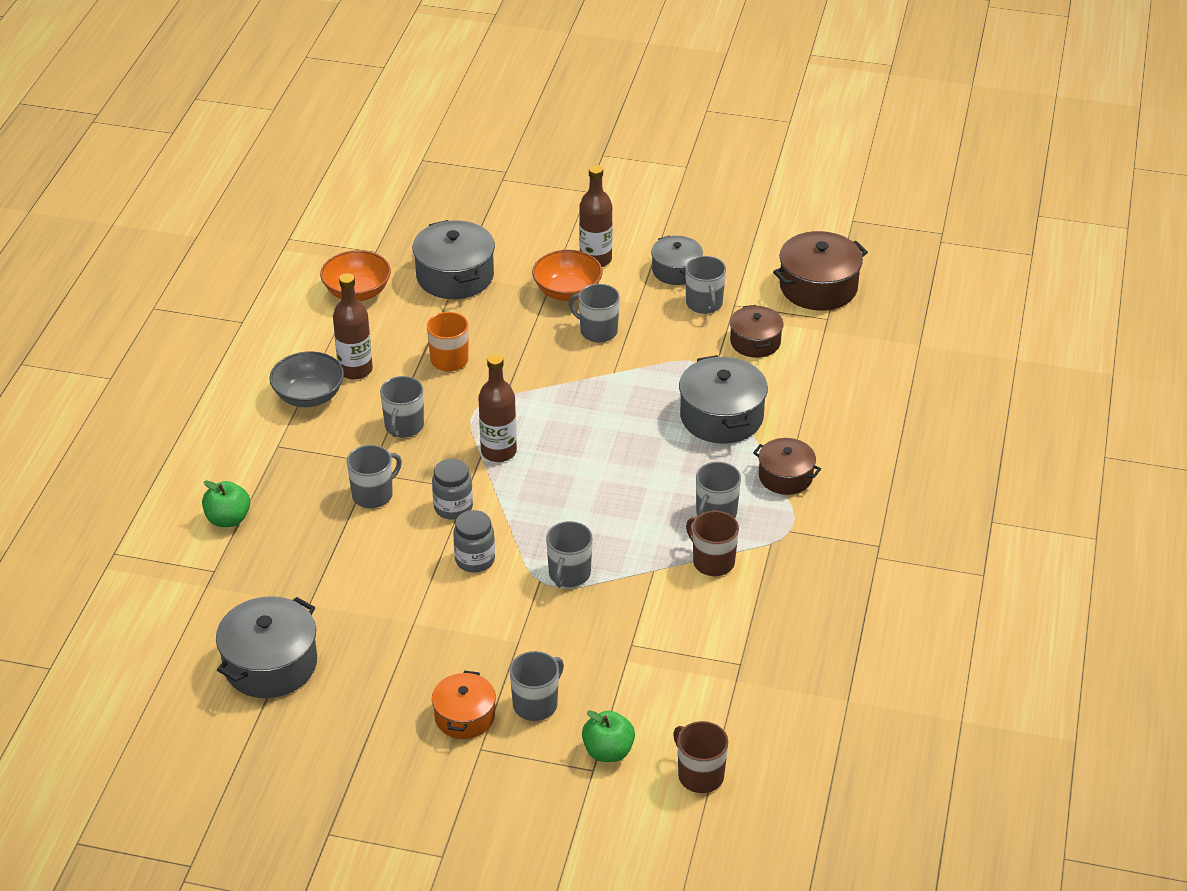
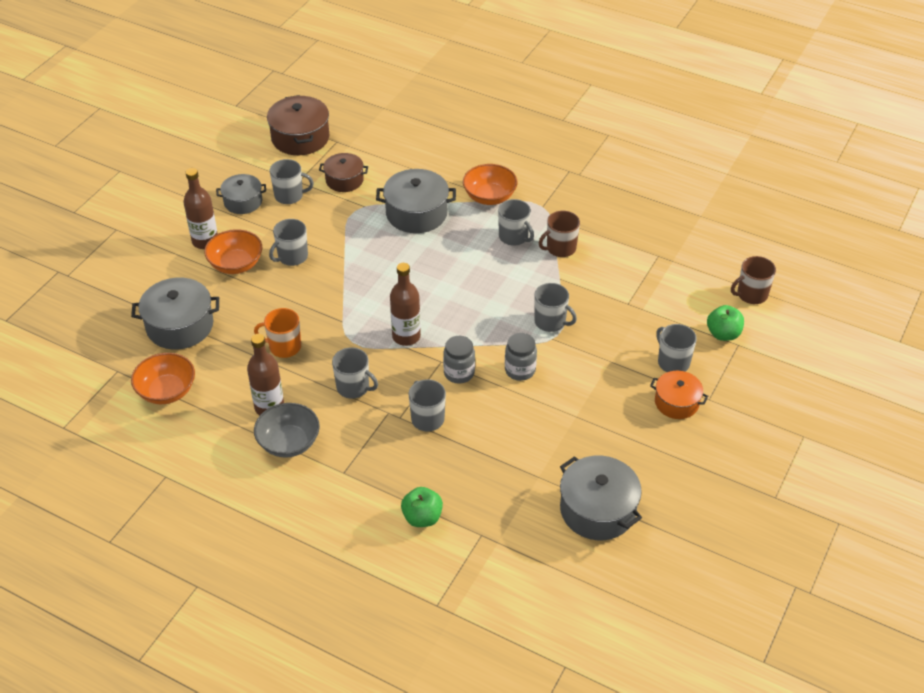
camera: 75 degrees left, 5 degrees up
brown pot [753,438,821,495] -> orange bowl [463,164,518,205]

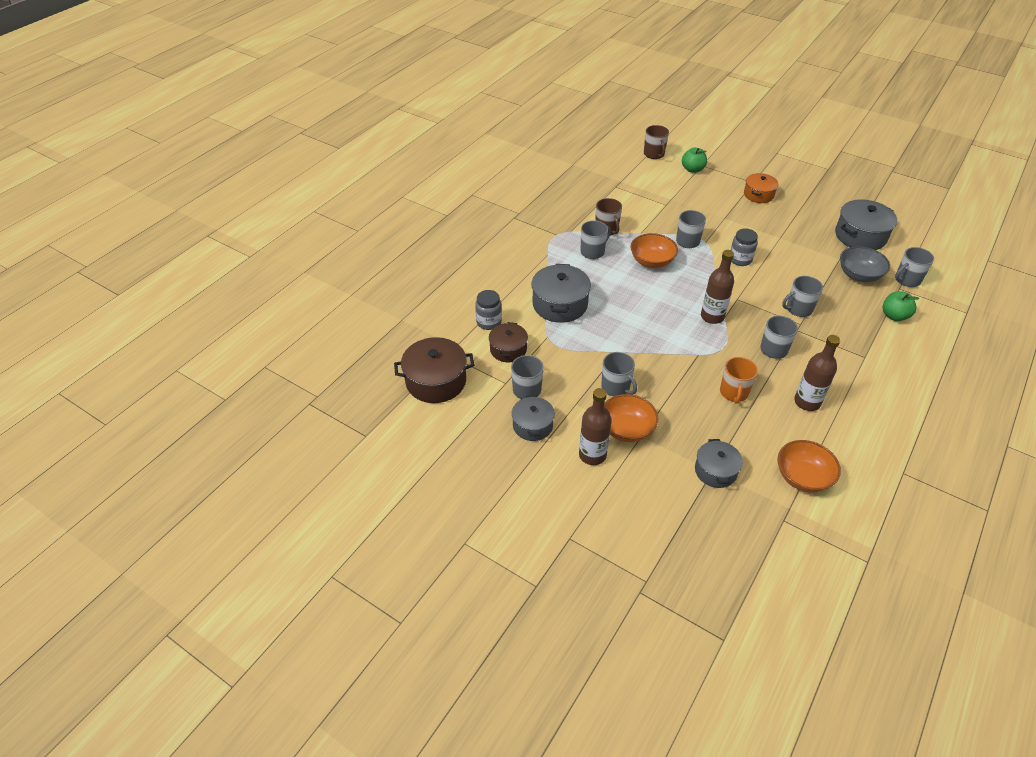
camera: 85 degrees left, 0 degrees up
grey pot [131,278,219,350] -> grey pot [695,439,743,488], size x0.63
grey bowl [254,403,320,458] -> grey bowl moved to [840,246,890,282]
grey jar [443,336,475,384] -> grey jar moved to [475,290,502,330]
orange bowl [463,164,518,205] -> orange bowl moved to [631,233,678,268]
grey mug [656,324,697,372] -> grey mug moved to [895,247,934,287]

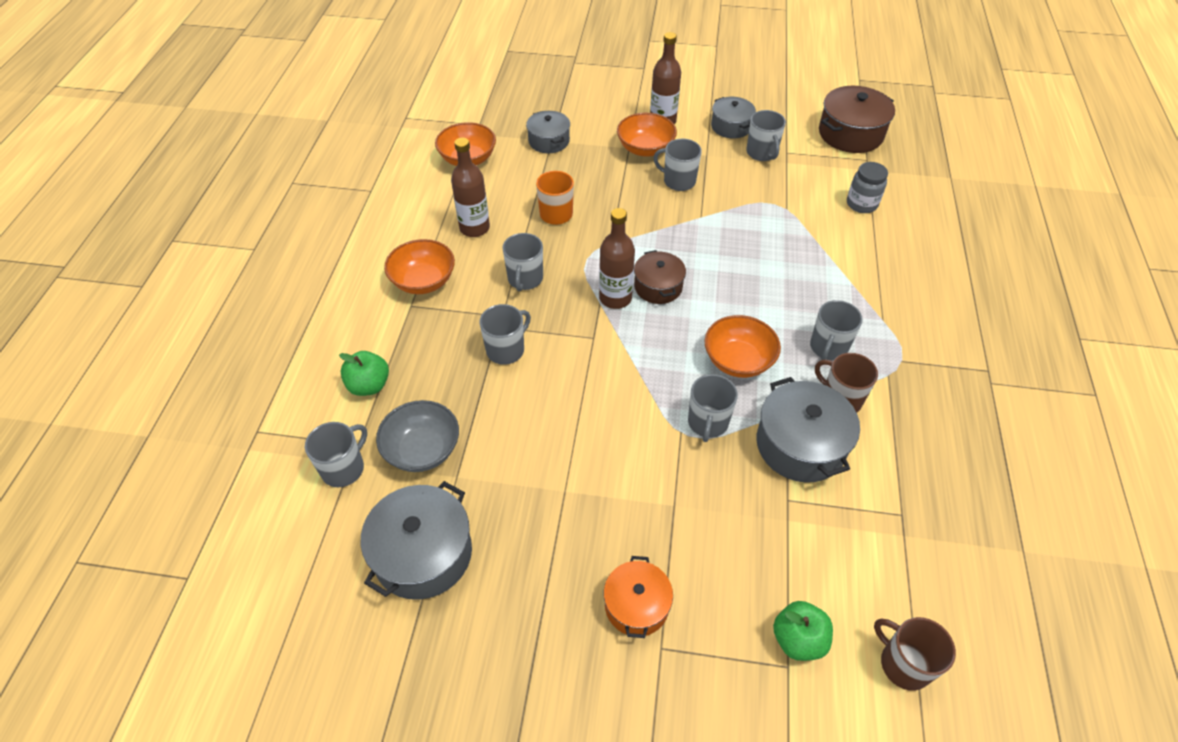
camera: 155 degrees right, 5 degrees up
brown pot [489,322,528,362] -> brown pot moved to [634,250,686,304]
grey pot [531,264,591,323] -> grey pot moved to [756,377,860,483]
grey jar [730,228,758,266] -> none
none -> orange bowl [384,239,455,294]

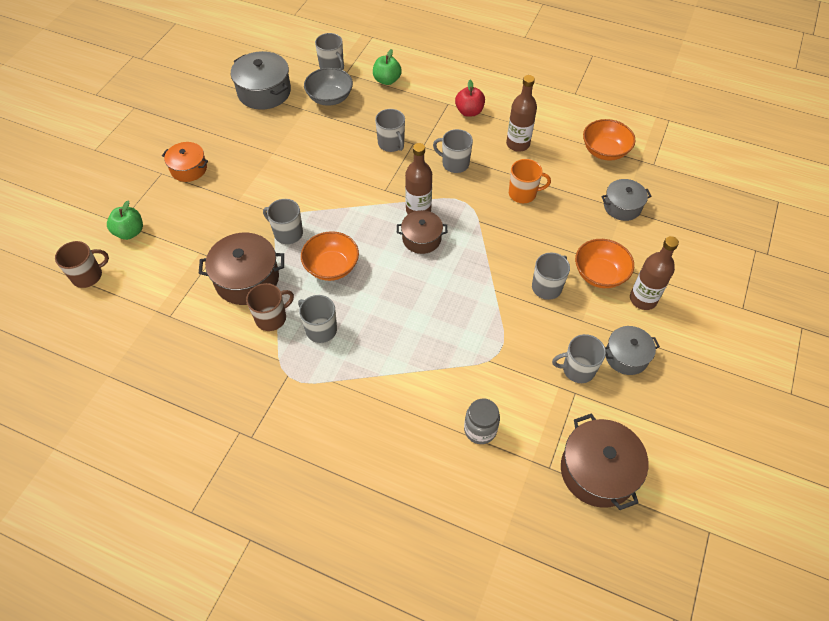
camera: 105 degrees right, 5 degrees up
orange bowl [384,239,455,294] -> red apple [455,80,485,117]
grey pot [756,377,860,483] -> brown pot [199,233,284,305]

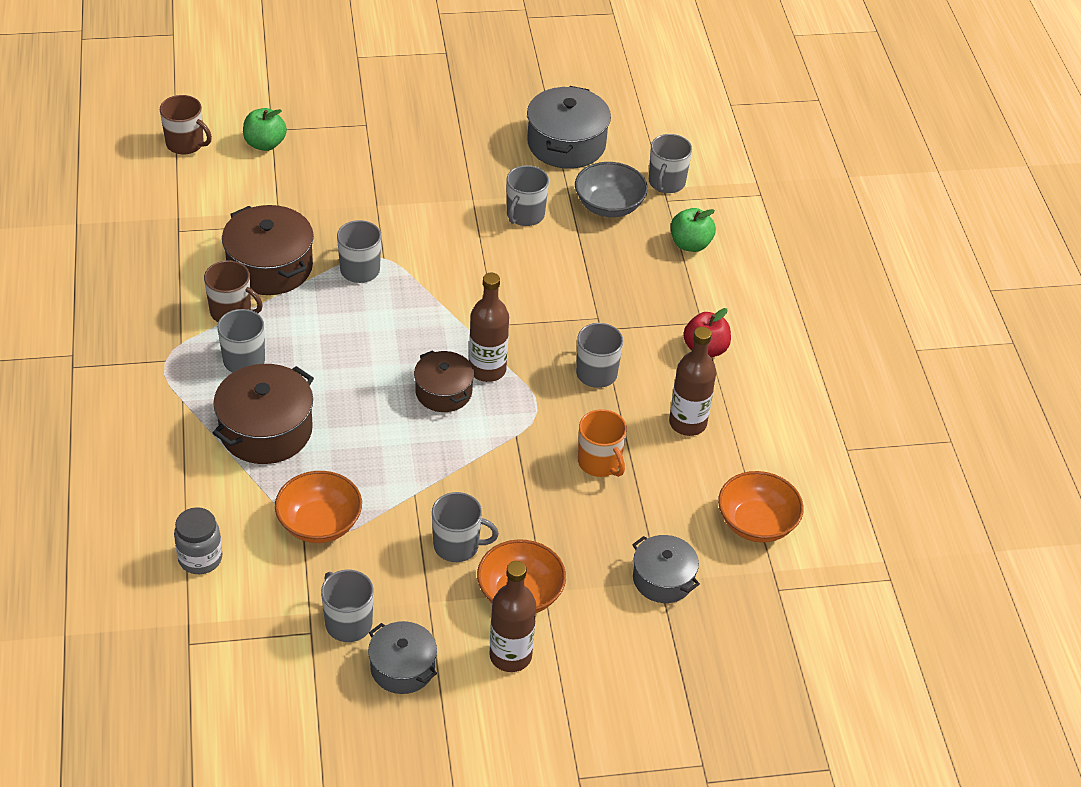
camera: 55 degrees right, 10 degrees down
orange pot [162,142,208,182] -> none
orange bowl [301,231,359,281] -> orange bowl moved to [275,471,362,543]
grey mug [375,109,405,152] -> grey mug moved to [507,165,549,226]
brown pot [561,414,649,510] -> brown pot moved to [213,364,314,464]

